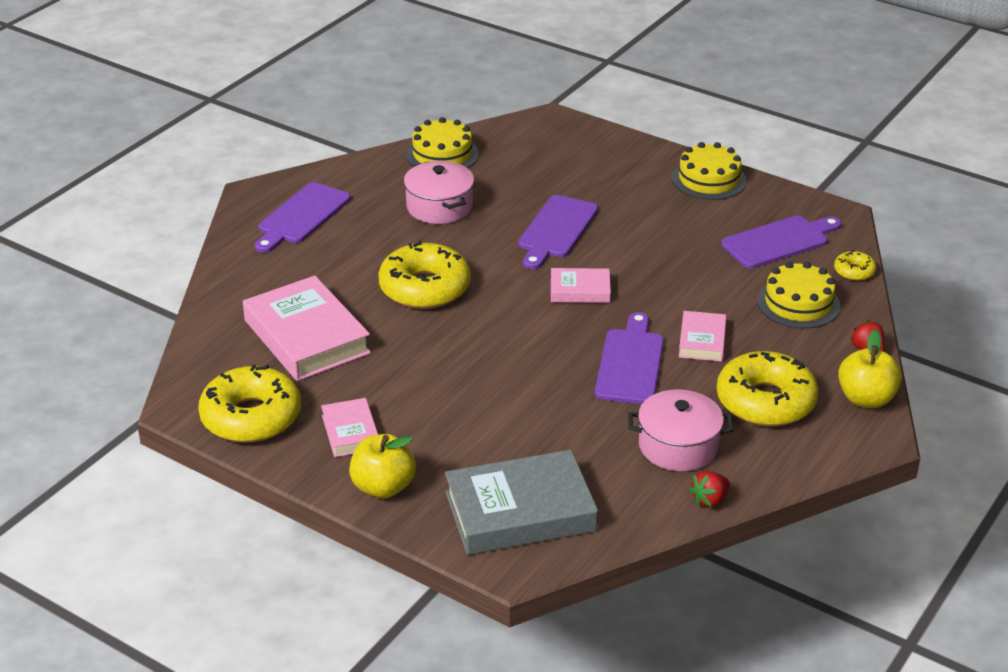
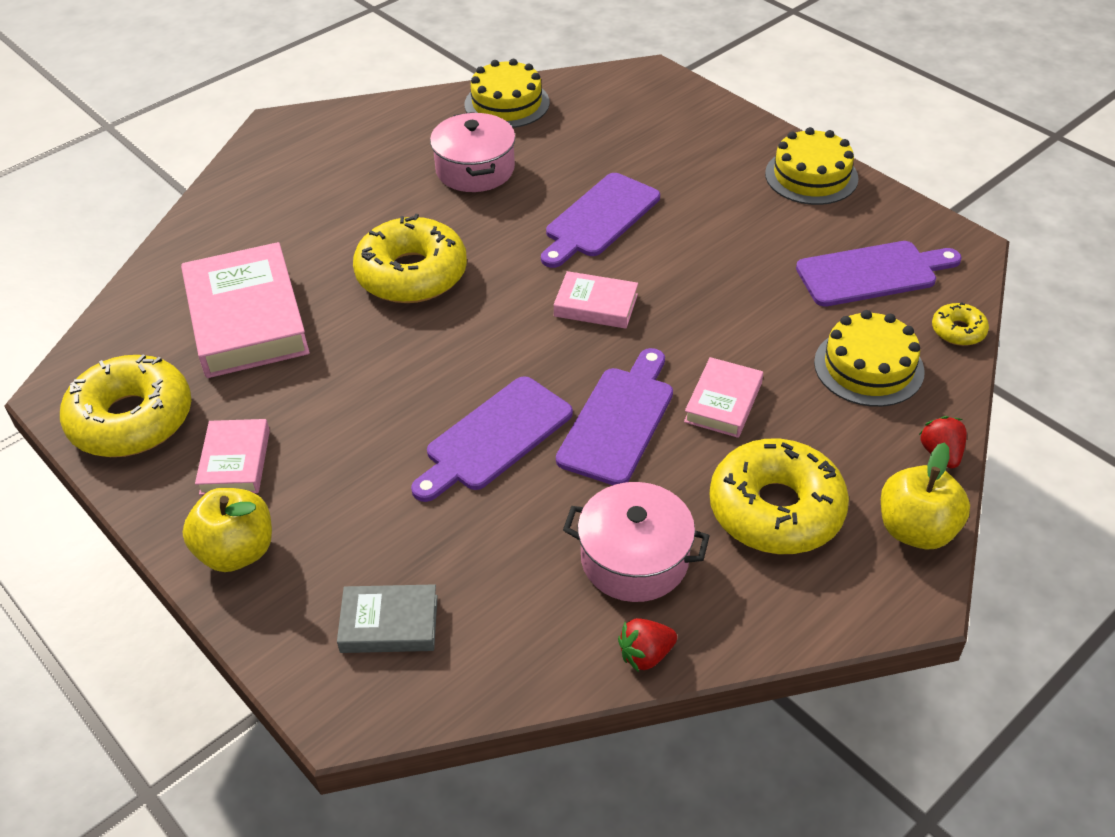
camera: 15 degrees right, 10 degrees up
purple cutting board [255,182,351,253] -> purple cutting board moved to [411,376,573,502]
grey book [445,450,598,555] -> grey book [337,584,438,653], size x0.52

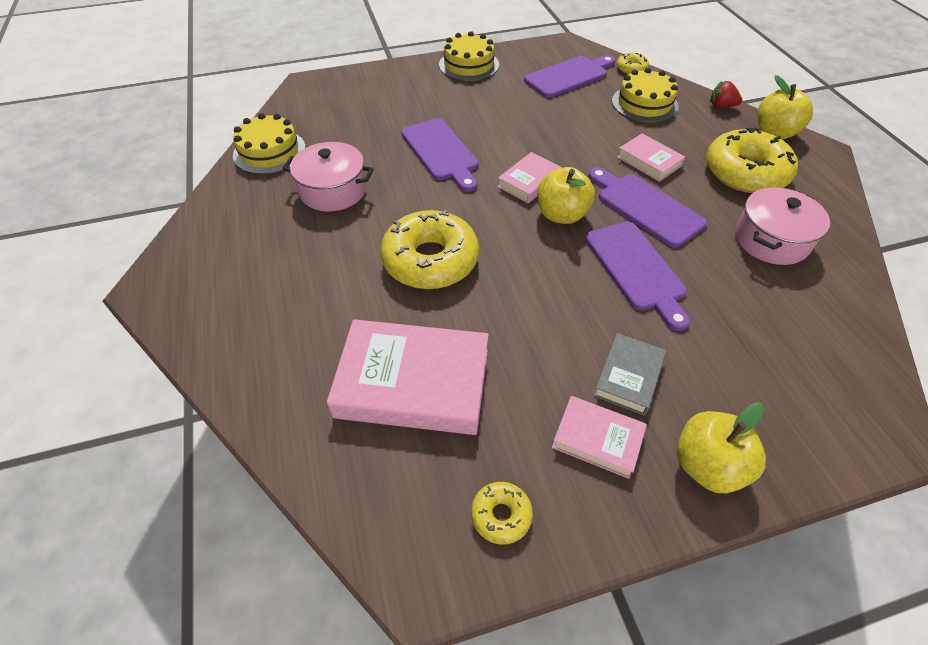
camera: 65 degrees left, 5 degrees up
yellow donut [60,354,191,457] -> yellow donut [471,482,533,545], size x0.46
grey book [337,584,438,653] -> grey book moved to [593,333,666,415]
red strawberry [618,618,677,672] -> none
purple cutting board [796,241,962,307] -> purple cutting board turned 45 degrees clockwise [524,55,615,98]
none -> yellow apple [537,167,595,224]

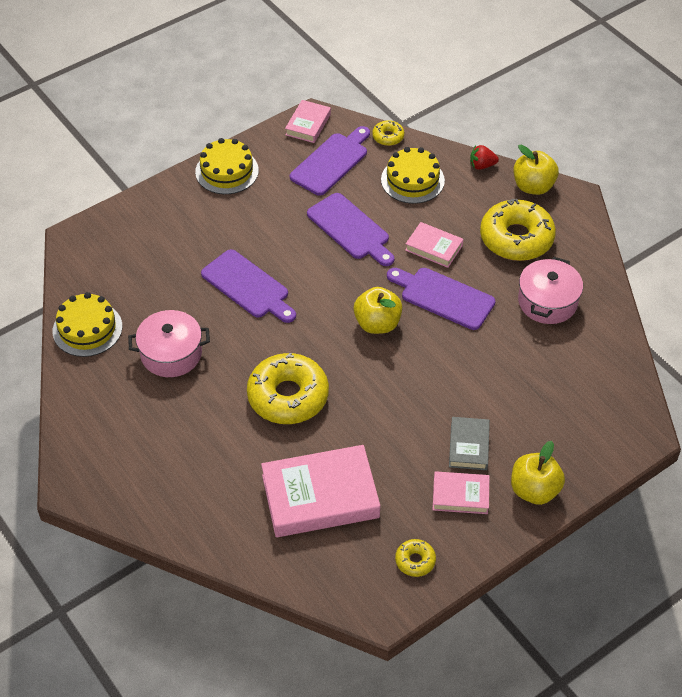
camera: 20 degrees left, 0 degrees up
pink book [498,152,562,203] -> pink book moved to [285,100,331,143]
purple cutting board [585,222,690,331] -> purple cutting board moved to [307,193,395,266]

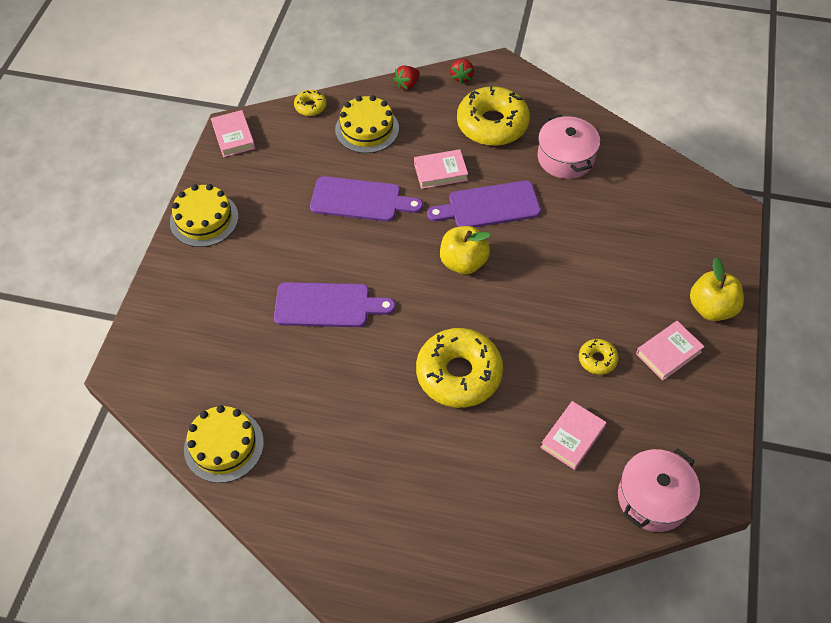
camera: 40 degrees left, 5 degrees up
pink pot [128,310,210,377] -> pink pot moved to [618,448,700,532]
pink book [261,445,380,537] -> pink book [540,401,606,470], size x0.52
purple cutting board [290,126,370,196] -> none
yellow donut [395,539,436,577] -> yellow donut moved to [579,339,618,375]
grey book [449,417,490,470] -> none
yellow apple [514,145,559,195] -> red strawberry [450,59,474,84]

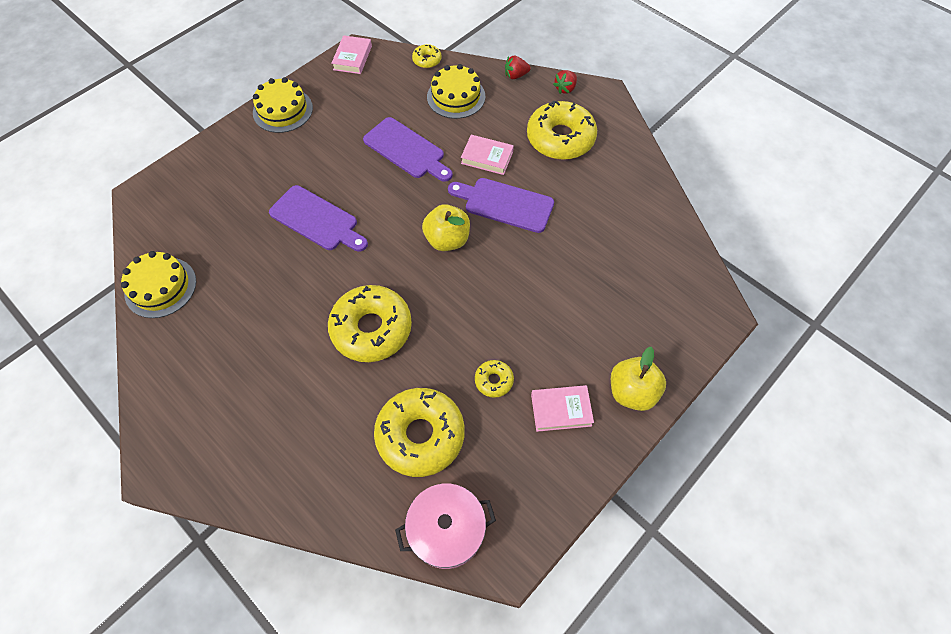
camera: 30 degrees right, 5 degrees up
pink pot [537,114,600,179] -> none
pink book [540,401,606,470] -> yellow donut [374,388,465,477]

